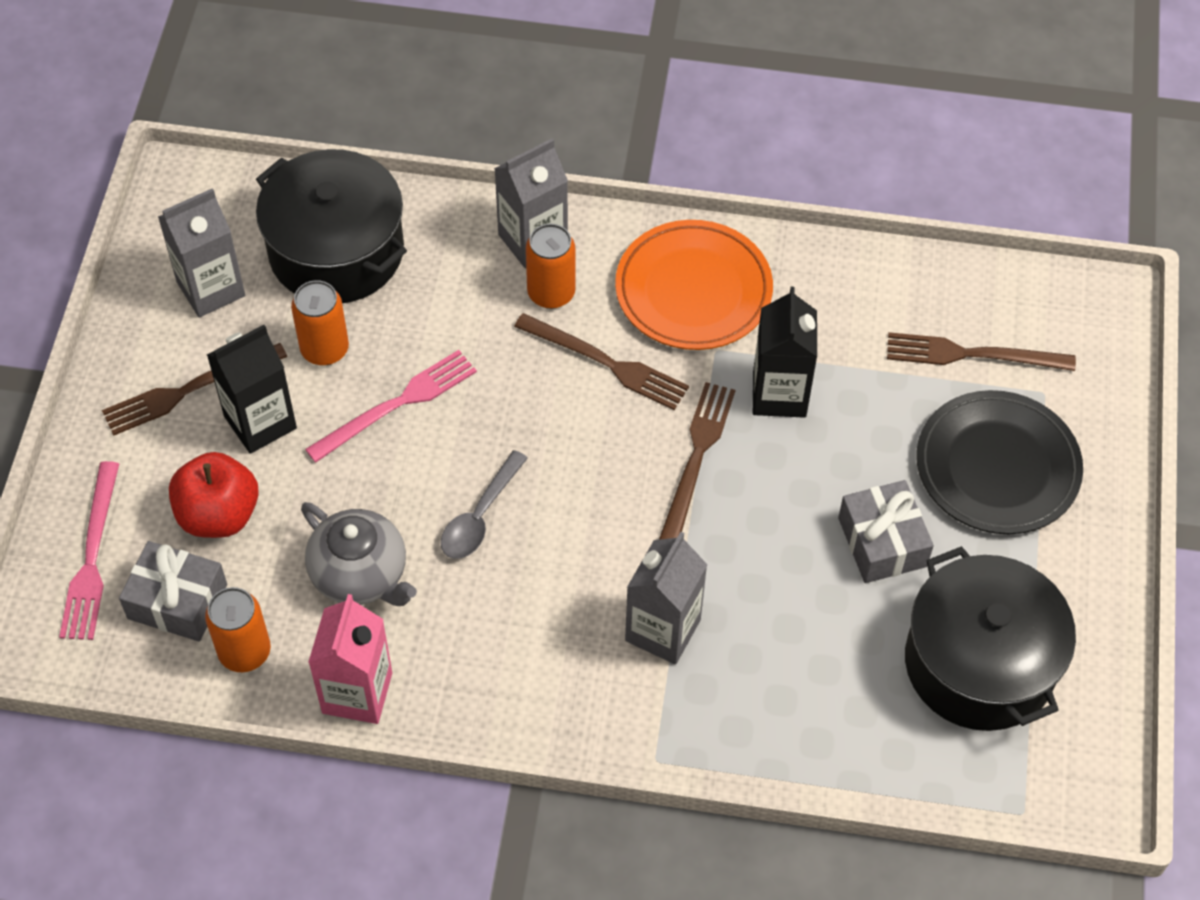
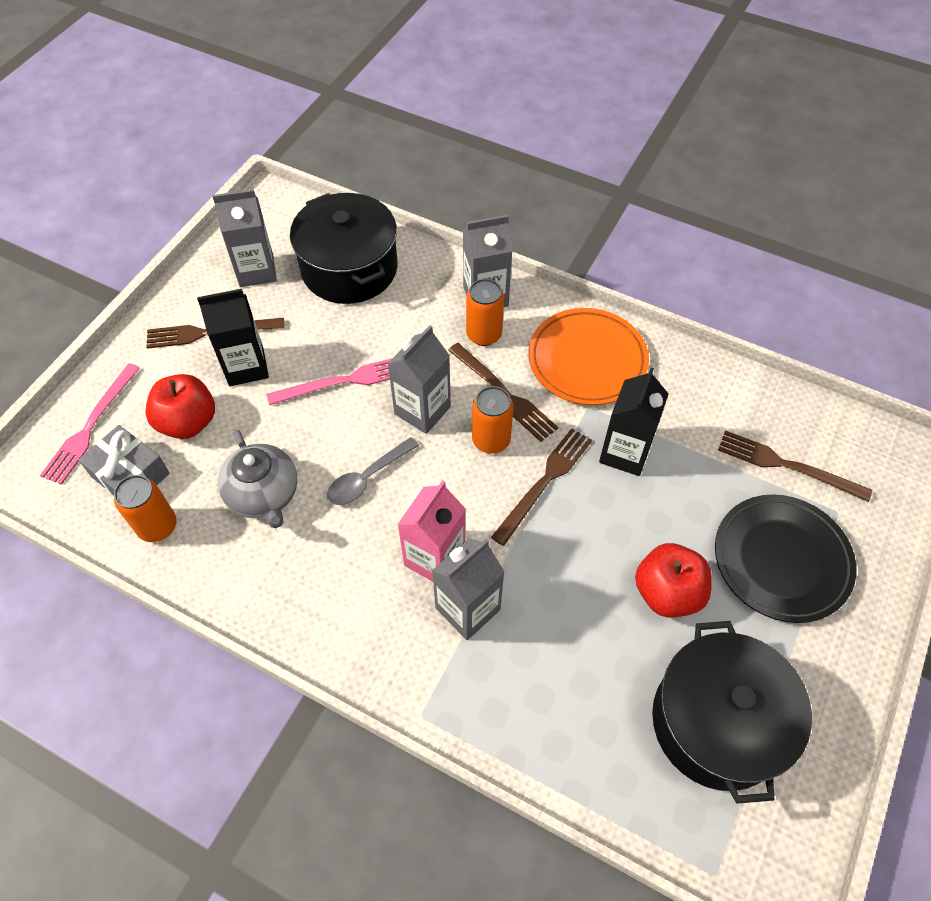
camera: 20 degrees right, 0 degrees up
orange can [291,280,349,366] -> orange can moved to [472,386,514,454]
pink carton [308,594,392,724] -> pink carton moved to [397,480,466,582]
grey gift [838,480,934,583] -> red apple [635,543,712,617]
none -> grey carton [388,325,451,434]

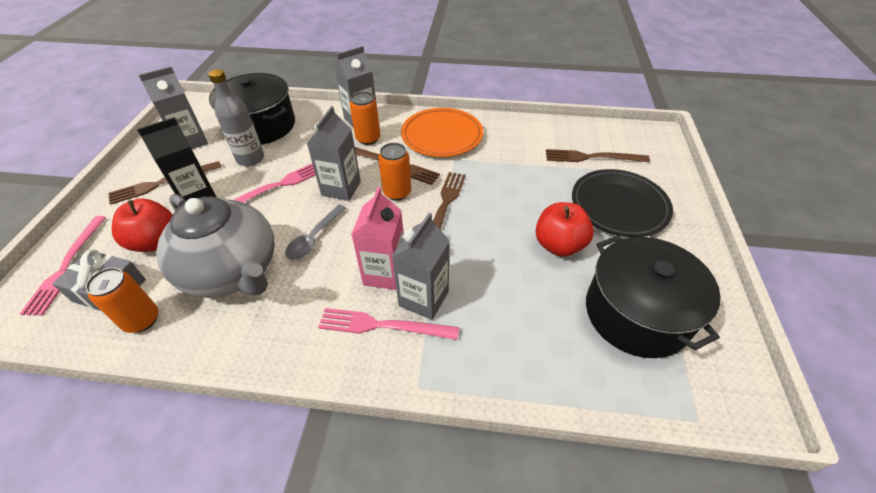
camera: 20 degrees left, 10 degrees down
grey teapot [218,430,297,528] -> grey teapot [156,194,274,298], size x1.62
black carton [599,368,669,476] -> none
none -> grey bottle [208,69,264,167]
none -> pink fork [318,308,459,340]

